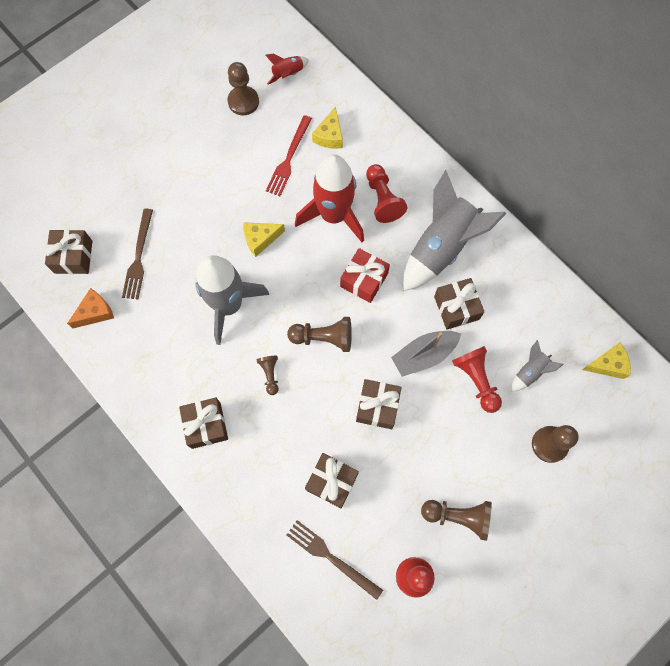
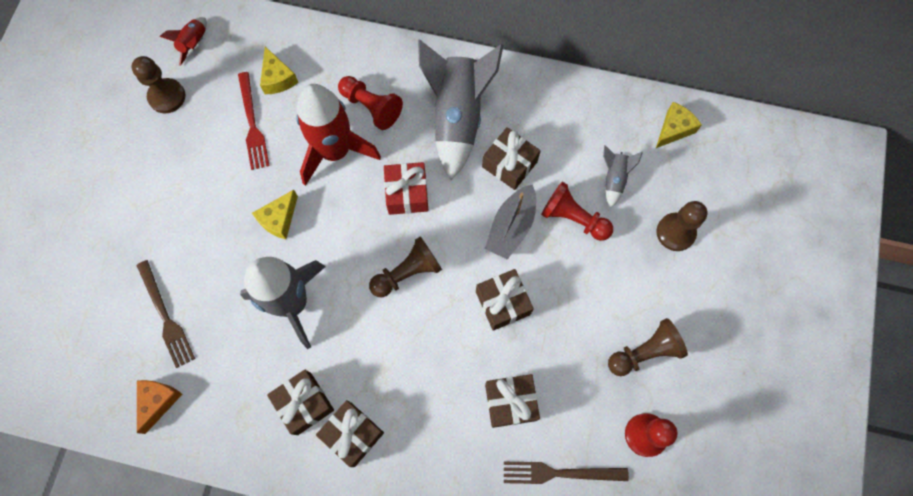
camera: 35 degrees left, 0 degrees up
brown gift [45,230,92,274] -> brown gift moved to [267,370,334,435]
brown pawn [257,356,279,395] -> none

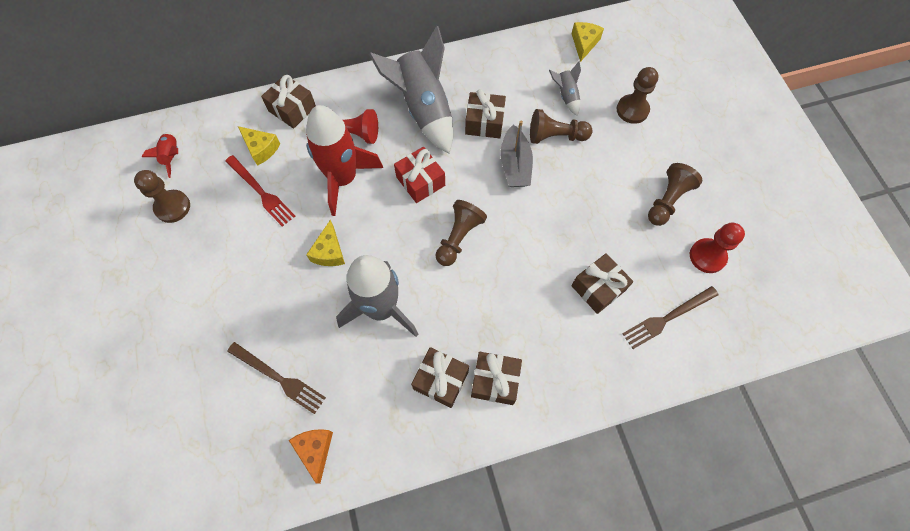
camera: 30 degrees left, 5 degrees down
brown gift [476,269,534,331] -> brown gift moved to [261,75,316,129]
red pawn [541,182,613,241] -> brown pawn [530,109,593,144]

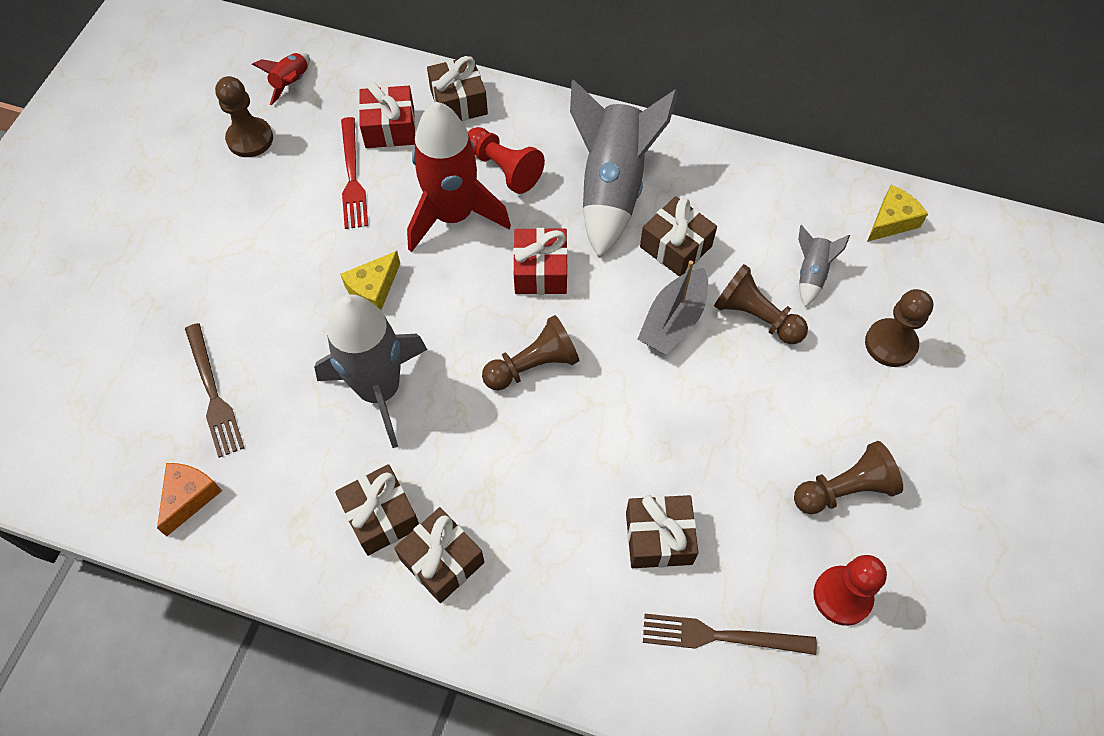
camera: 35 degrees right, 5 degrees down
yellow cheese [238,126,280,166] -> red gift [359,82,415,148]

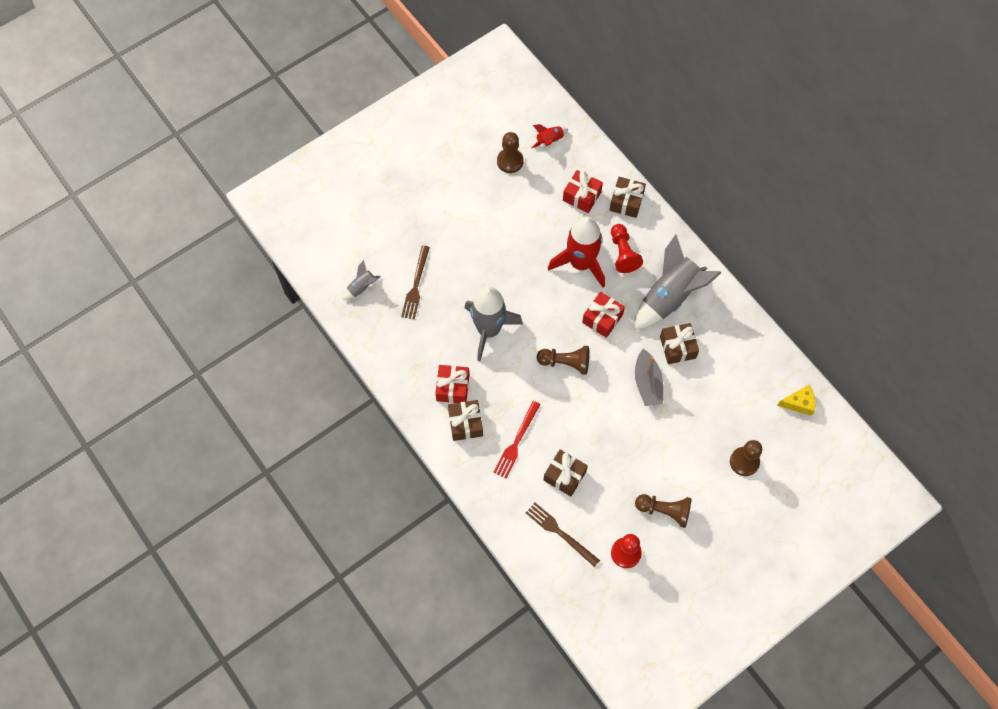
camera: 35 degrees right, 5 degrees up
orange cheese [157,463,222,537] -> none
brown gift [335,464,419,556] -> red gift [435,365,469,403]
yellow cheese [340,251,400,310] -> none
red fork [341,117,368,229] -> red fork moved to [493,401,541,478]
grey boat [638,260,708,355] -> grey boat turned 75 degrees counterclockwise [635,349,663,406]
brown pawn [714,264,808,344] -> none
grey rocket [798,225,850,307] -> grey rocket moved to [343,260,381,300]

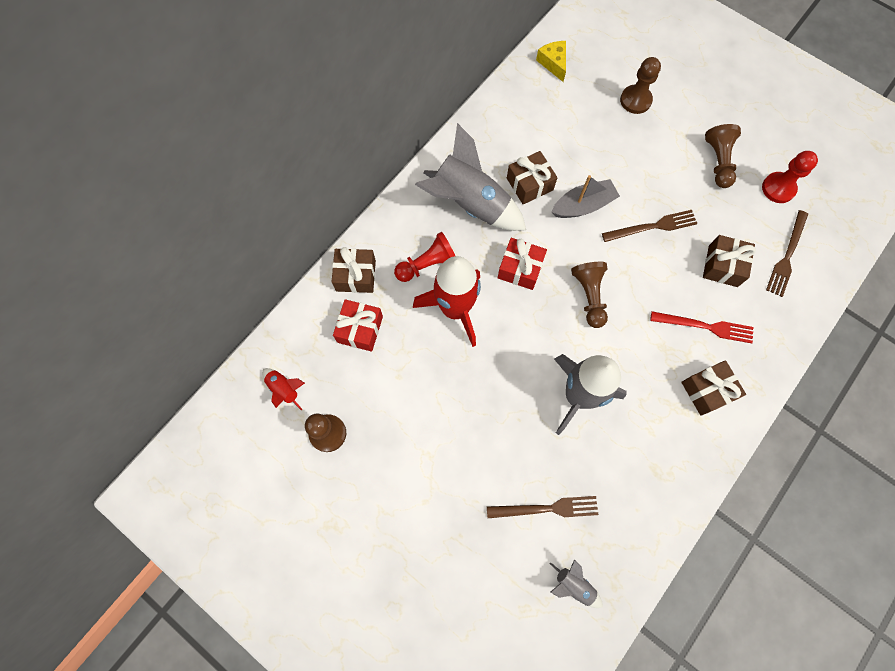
camera: 105 degrees left, 5 degrees up
red gift [435,365,469,403] -> none
none -> brown fork [602,210,698,242]

